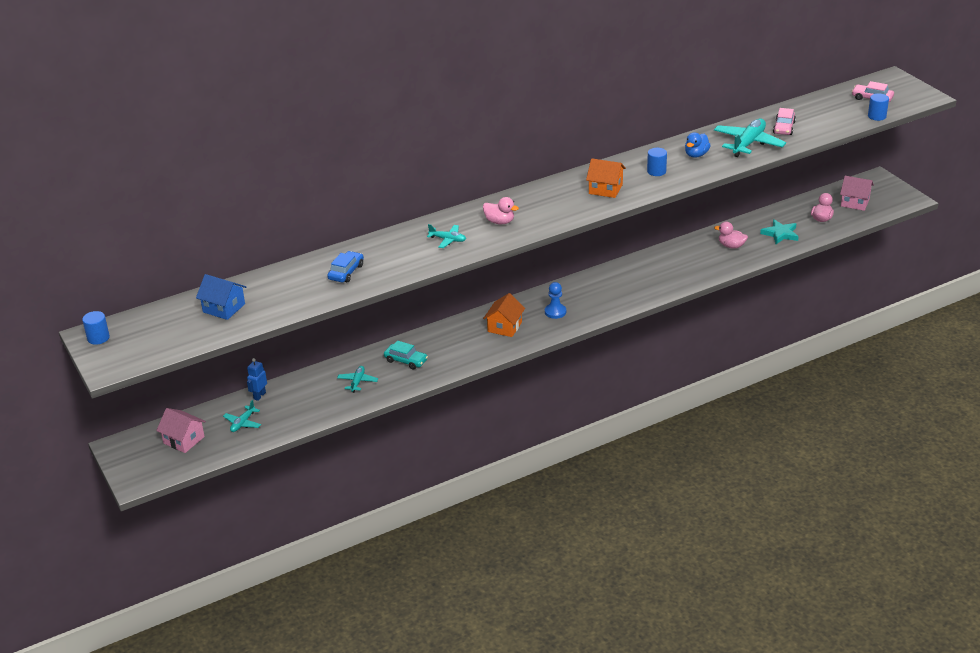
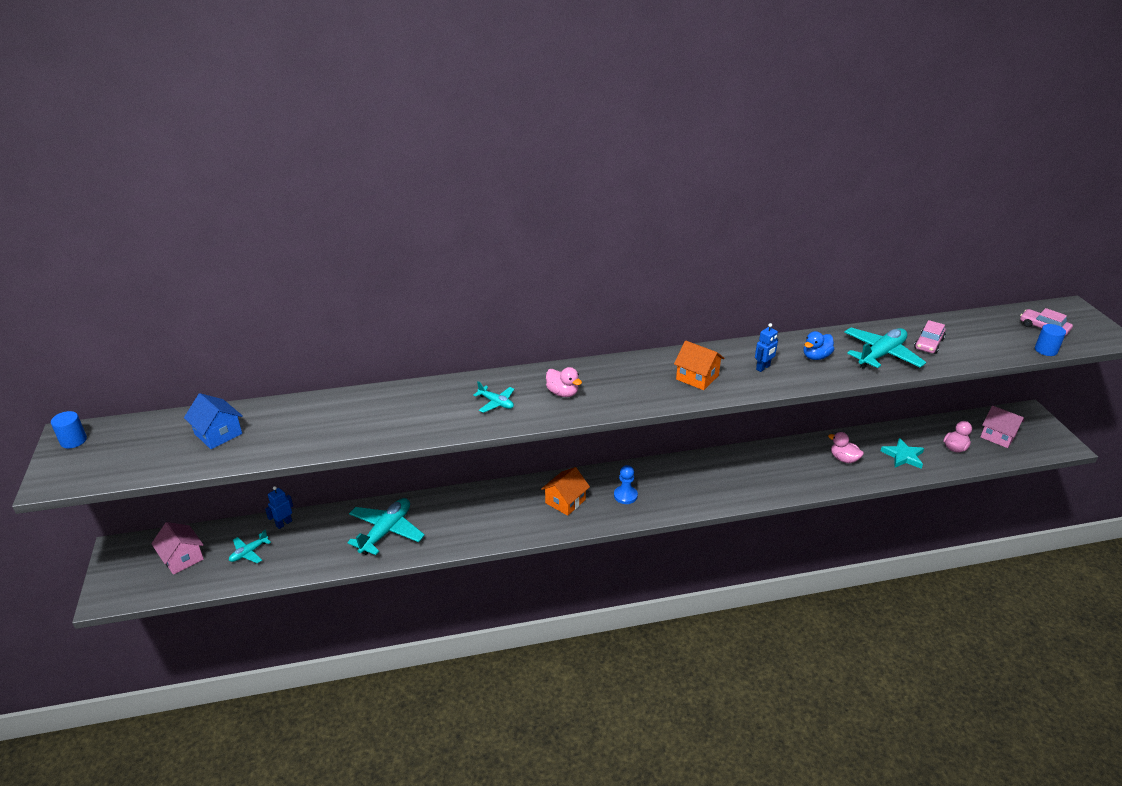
camera: 15 degrees right, 0 degrees up
blue car [327,251,364,282] -> none
turquoise plane [337,366,378,393] -> turquoise plane [347,498,425,555], size x1.90
turquoise car [384,340,428,370] -> none
blue cylinder [647,148,667,176] -> blue robot [755,323,778,372]

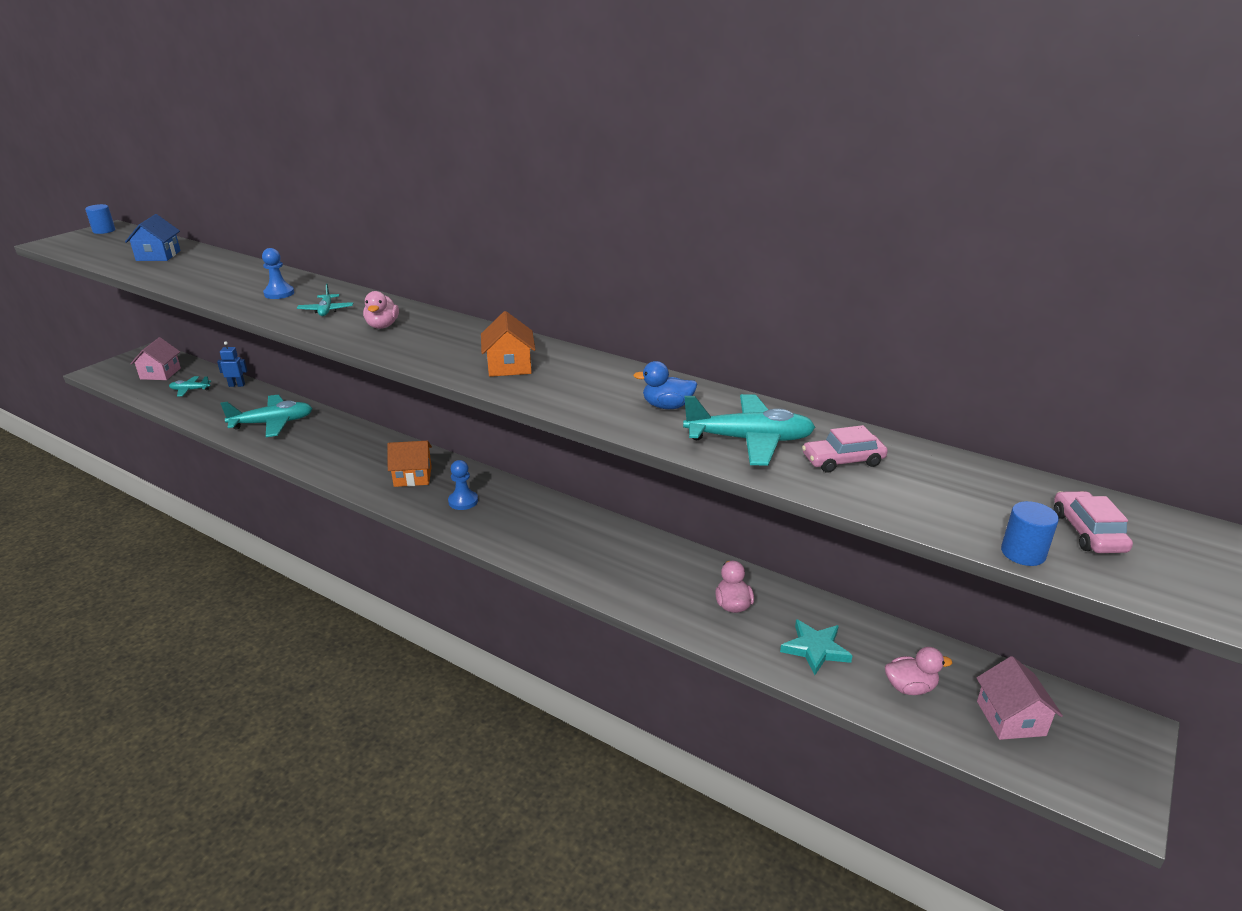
camera: 45 degrees right, 5 degrees down
blue robot [755,323,778,372] -> none
none -> blue pawn [262,248,294,299]

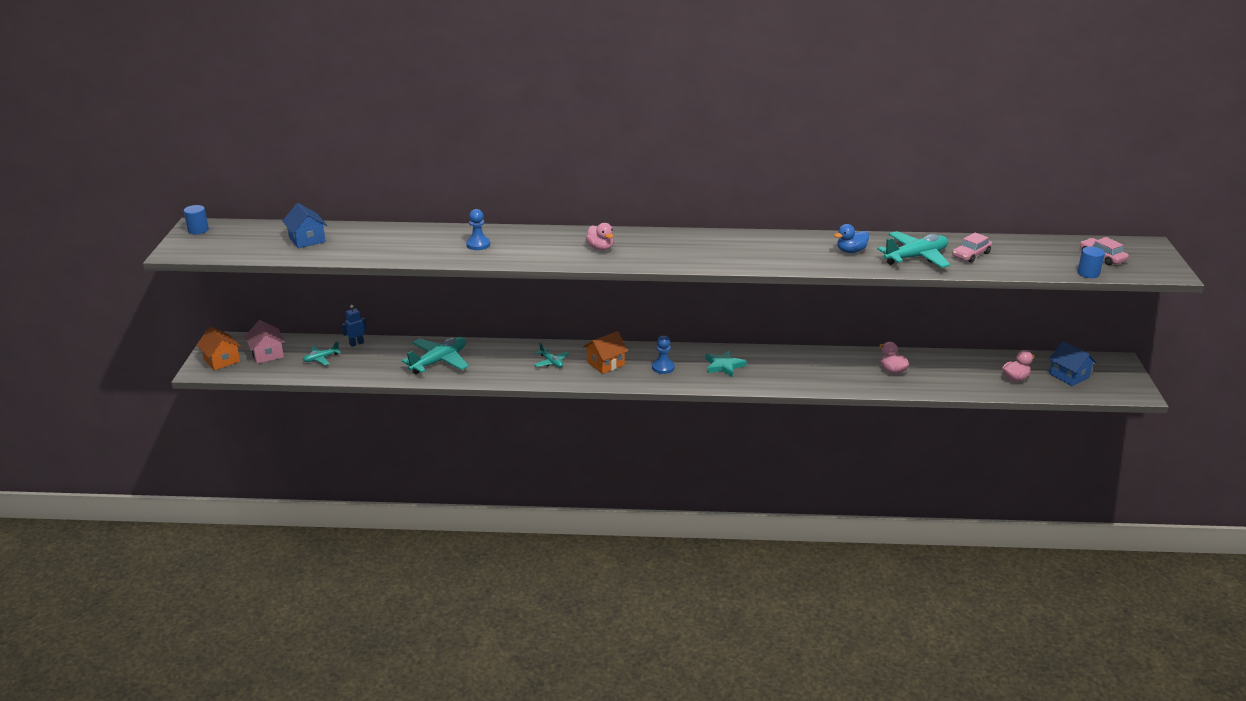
camera: 30 degrees left, 0 degrees up
turquoise plane [297,284,353,316] -> turquoise plane moved to [534,343,570,368]
orange house [481,311,535,377] -> orange house moved to [197,327,241,371]
turquoise star [780,619,853,675] -> turquoise star moved to [705,350,747,377]
pink house [976,656,1063,740] -> blue house [1049,341,1097,386]

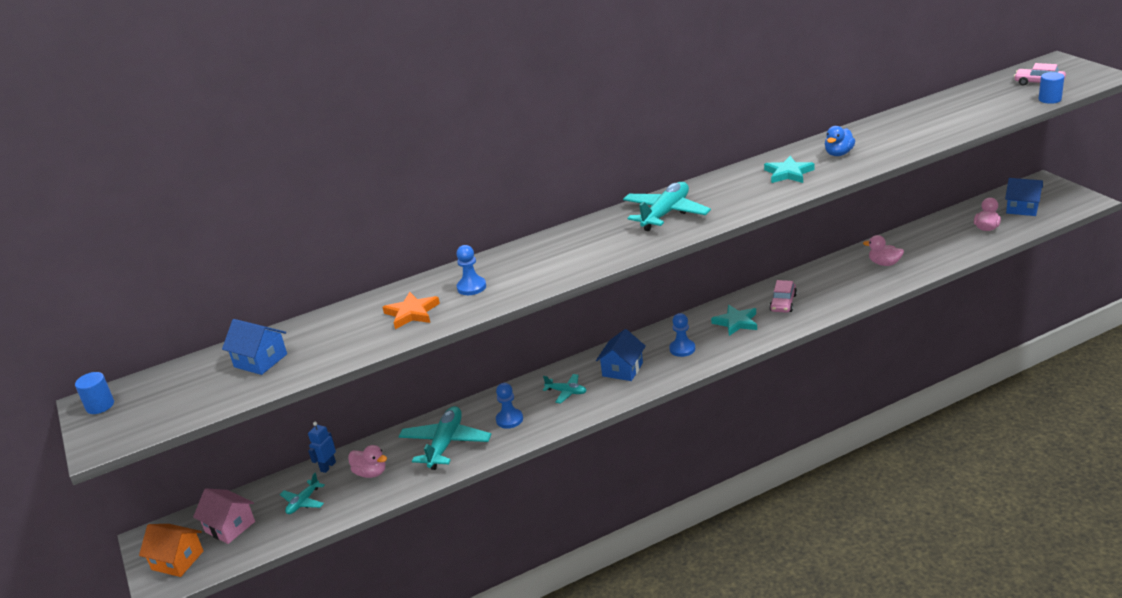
camera: 25 degrees left, 0 degrees up
orange house [583,331,628,374] -> blue house [596,329,646,381]
pink duck [586,223,613,251] -> pink duck moved to [348,445,387,478]
turquoise plane [877,231,950,268] -> turquoise plane moved to [623,182,711,231]
pink car [952,233,992,263] -> pink car moved to [769,280,797,313]
none -> orange star [382,292,440,329]
none -> blue pawn [496,383,523,429]
none -> turquoise star [764,156,815,183]

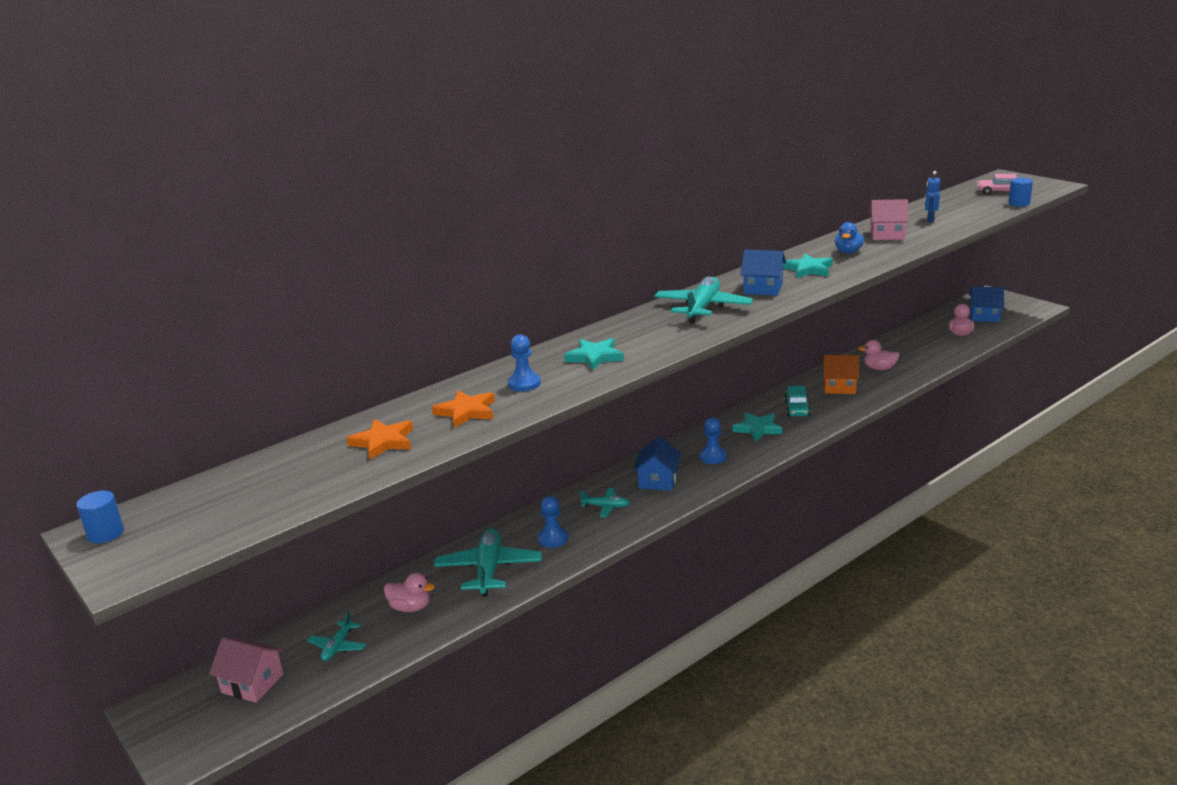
camera: 15 degrees left, 5 degrees down
orange house [139,524,203,577] -> orange house moved to [823,355,859,394]
blue house [222,319,287,375] -> blue house moved to [740,250,786,296]
blue robot [308,422,336,473] -> blue robot moved to [925,171,940,222]
pink car [769,280,797,313] -> turquoise car [784,386,811,416]
none -> orange star [347,419,413,460]
none -> turquoise star [564,338,624,371]
none -> pink house [869,199,909,240]

